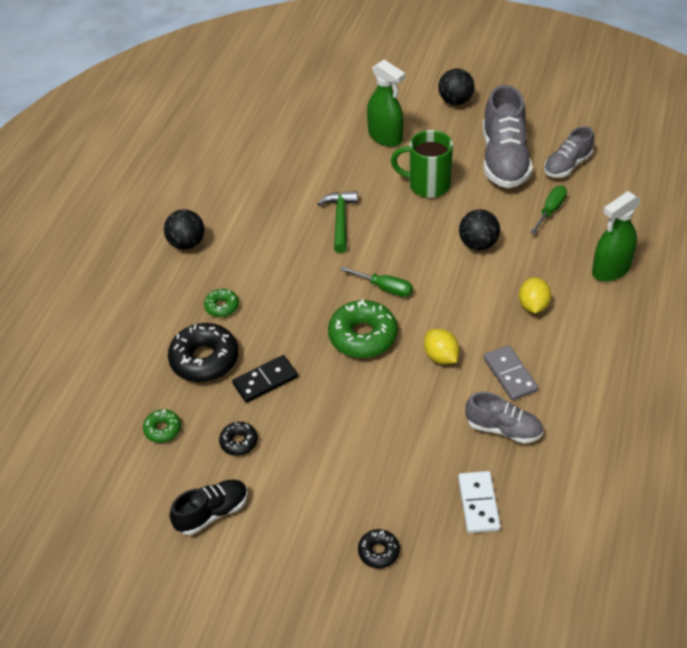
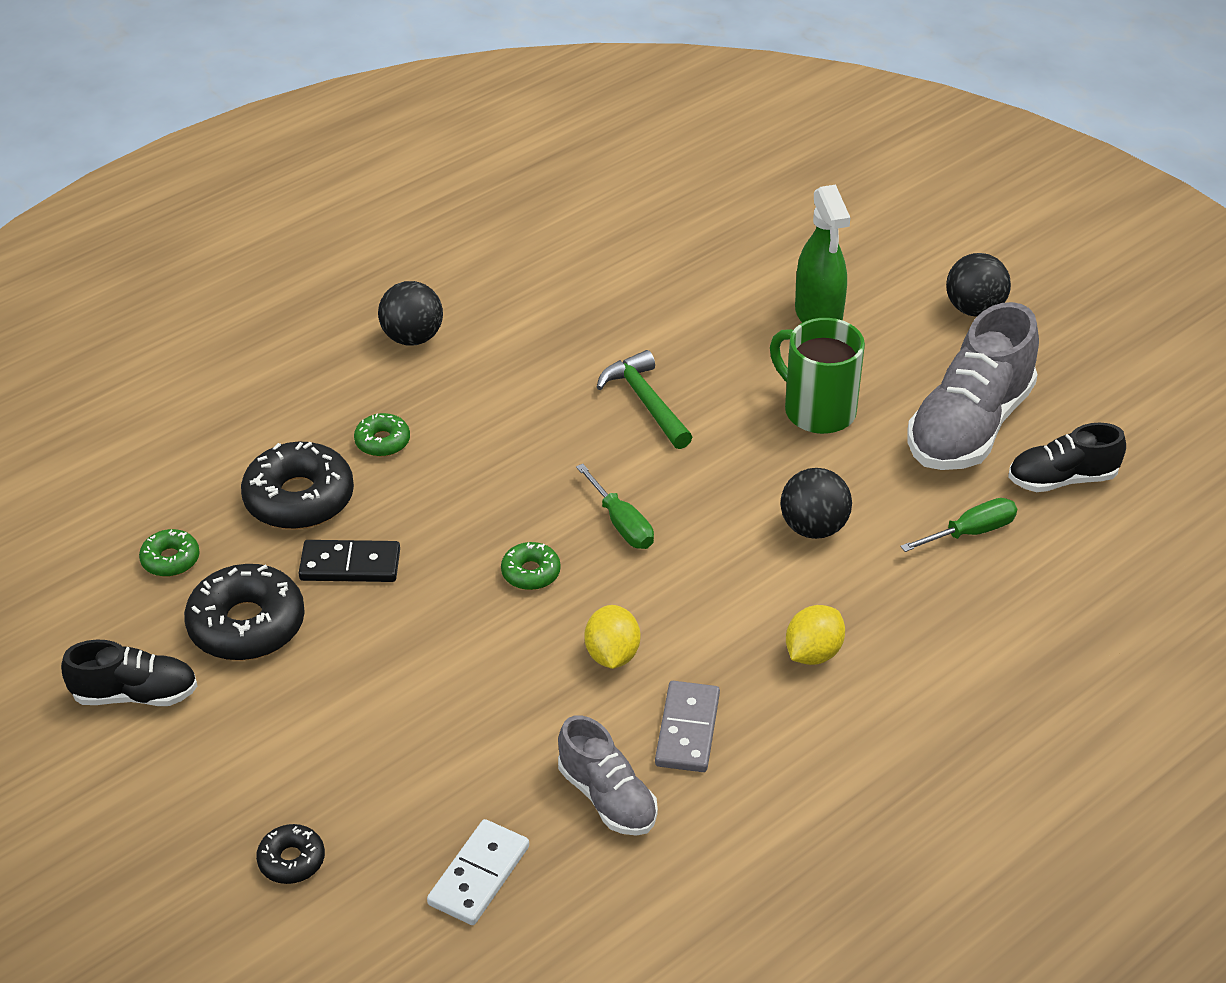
camera: 30 degrees right, 5 degrees down
black donut [219,422,258,456] -> black donut [184,564,305,661], size x1.94
green hammer [317,191,358,253] -> green hammer turned 60 degrees counterclockwise [597,350,692,449]
green donut [328,299,398,358] -> green donut [501,542,561,590], size x0.52
grey shoe [544,126,594,178] -> black shoe [1008,423,1126,492]
green spray bottle [592,191,641,282] -> none

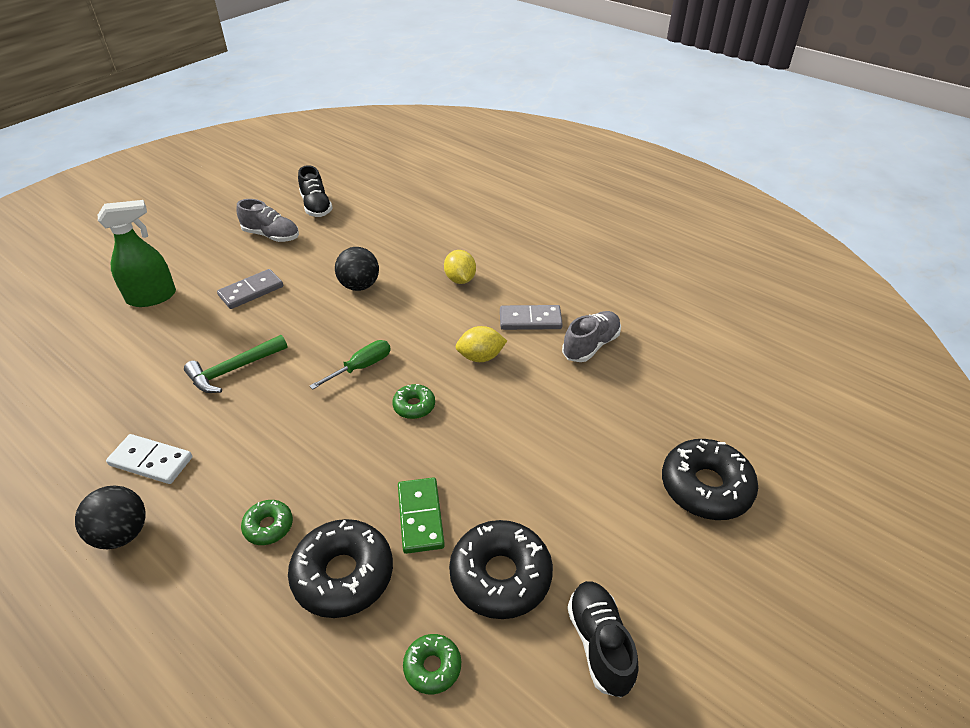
camera: 100 degrees left, 0 degrees up
black donut [256,824,325,884] -> black donut [662,439,758,520], size x1.94
black domino [299,540,400,582] -> green domino [398,478,445,554]
white domino [427,819,529,925] -> white domino moved to [106,434,192,484]
green mug [770,318,865,434] -> grey domino [217,269,283,309]
yellow lemon [786,605,845,665] -> yellow lemon turned 45 degrees clockwise [444,250,476,284]
green screwdriver [900,498,1017,552] -> none
grey shoe [908,302,1039,470] -> grey shoe [237,199,299,242], size x0.58
black ball [946,253,1011,317] -> none

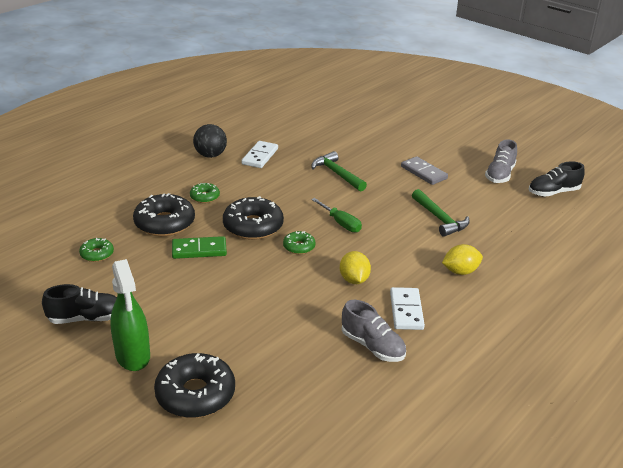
camera: 90 degrees right, 10 degrees down
green spray bottle [98,200,176,307] -> green spray bottle moved to [110,259,150,371]
black ball [335,247,379,291] -> green hammer [412,189,470,237]
black donut [449,520,553,619] -> black donut moved to [223,196,284,240]
grey domino [500,305,563,330] -> white domino [390,287,425,330]

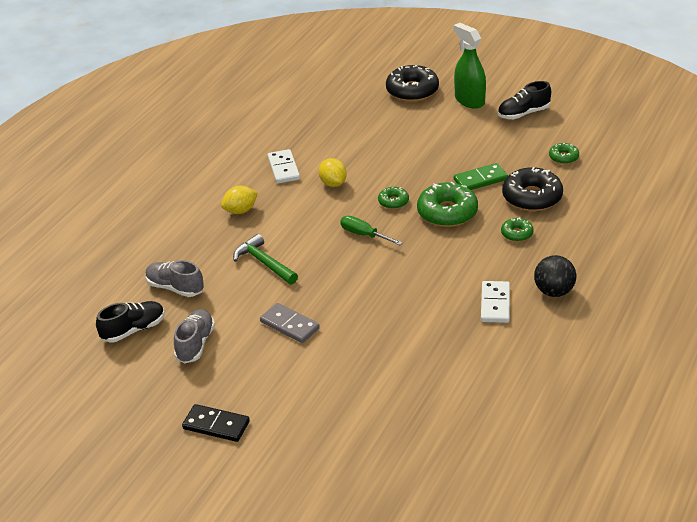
camera: 170 degrees right, 5 degrees up
black donut [223,196,284,240] -> green donut [417,182,478,227]
green hammer [311,151,367,191] -> none
grey shoe [342,300,406,362] -> grey shoe moved to [146,260,204,297]
none -> black domino [182,404,250,442]

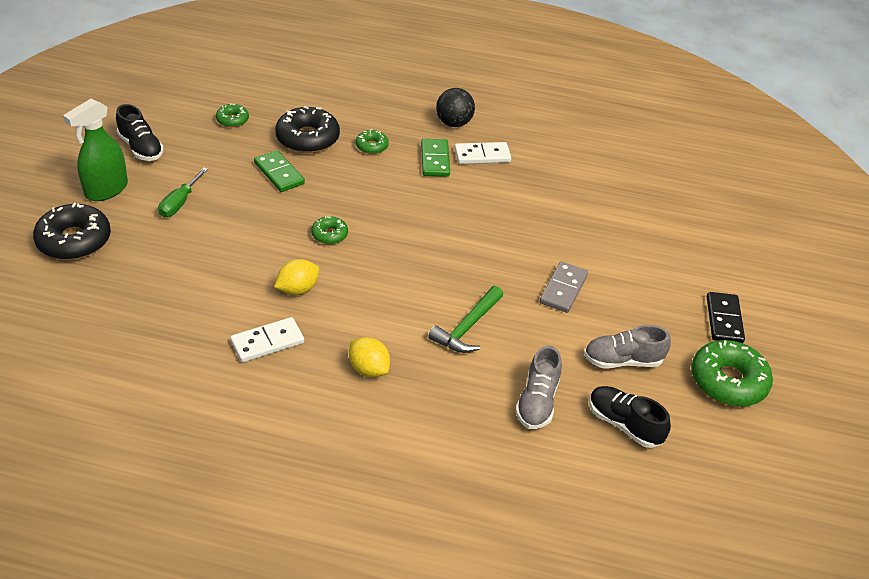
camera: 110 degrees left, 5 degrees up
green screwdriver [340,216,403,245] -> green screwdriver moved to [158,168,208,217]
green donut [417,182,478,227] -> green donut moved to [691,340,773,406]
none -> green domino [421,139,450,177]

